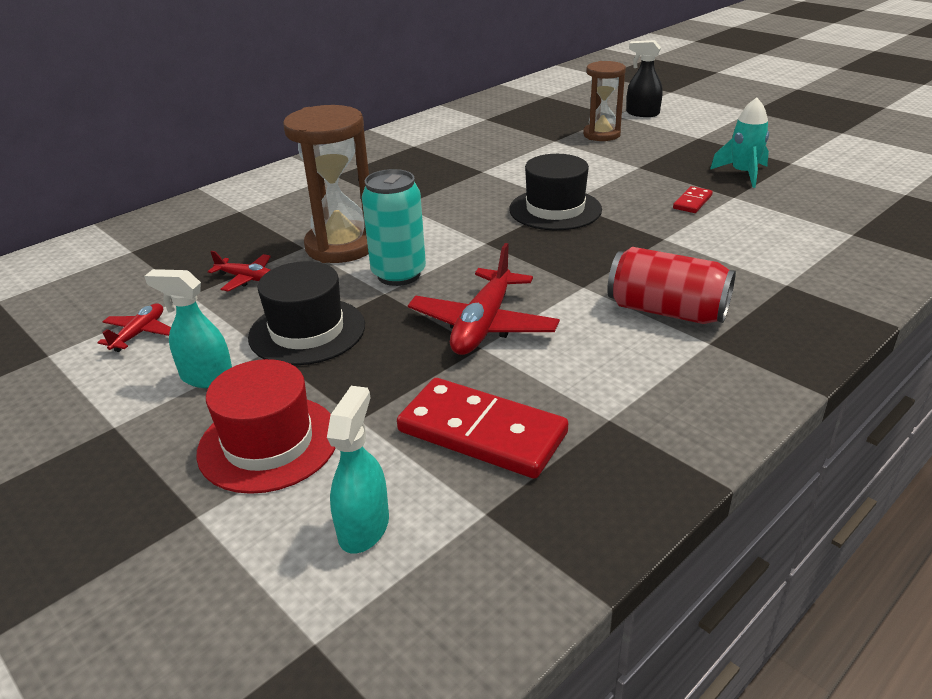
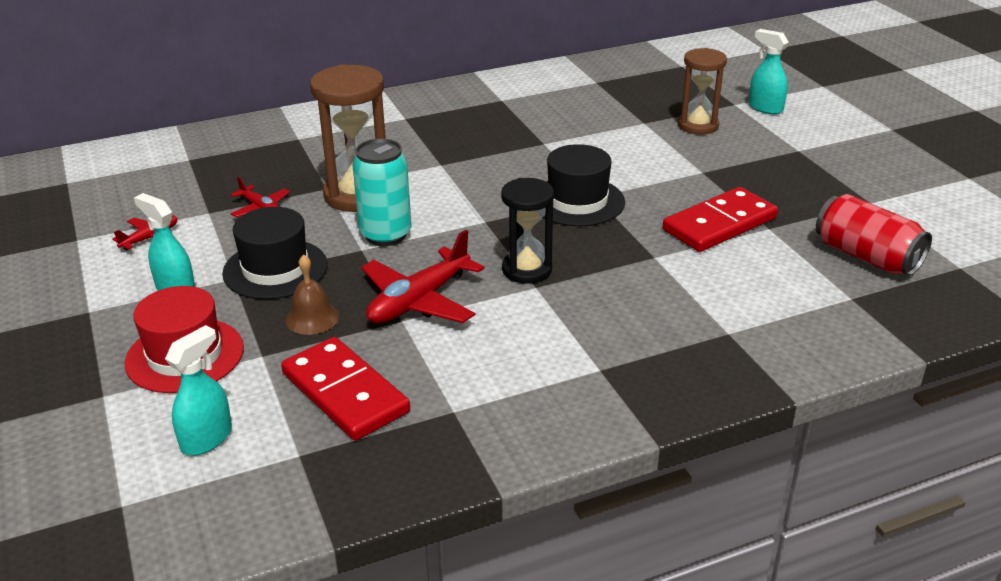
camera: 20 degrees right, 0 degrees up
red can [607,247,736,324] -> red can moved to [816,194,932,276]
black spray bottle [626,40,663,117] -> turquoise spray bottle [749,29,789,114]
red domino [673,186,713,213] -> red domino [663,187,778,252], size x2.14
turquoise rocket [710,98,769,188] -> none
none -> brown bell [286,255,339,335]
none -> black hourglass [501,178,554,284]

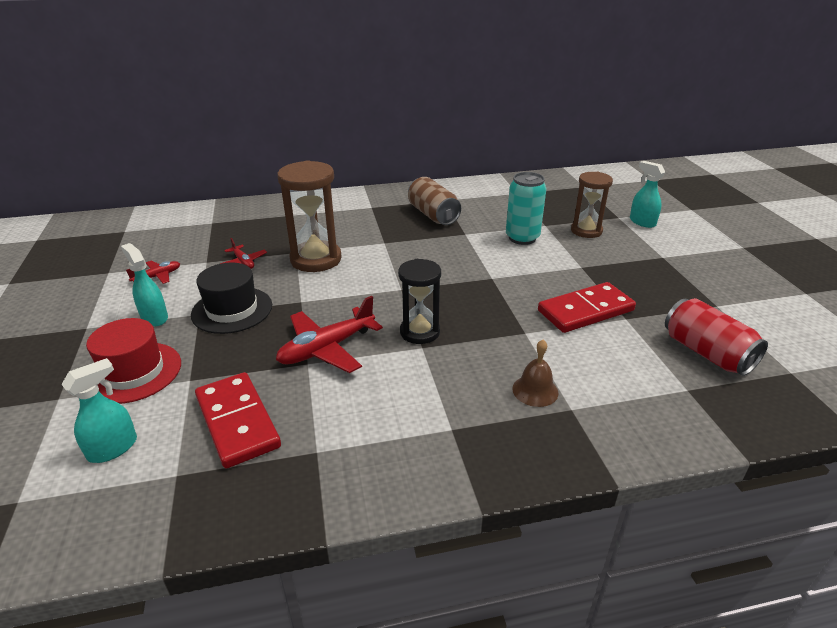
camera: 10 degrees right, 0 degrees up
brown bell [286,255,339,335] -> brown bell moved to [512,340,558,407]
turquoise can [352,138,412,246] -> turquoise can moved to [506,172,546,245]
black hat [543,144,625,226] -> none
none -> brown can [408,177,461,225]

